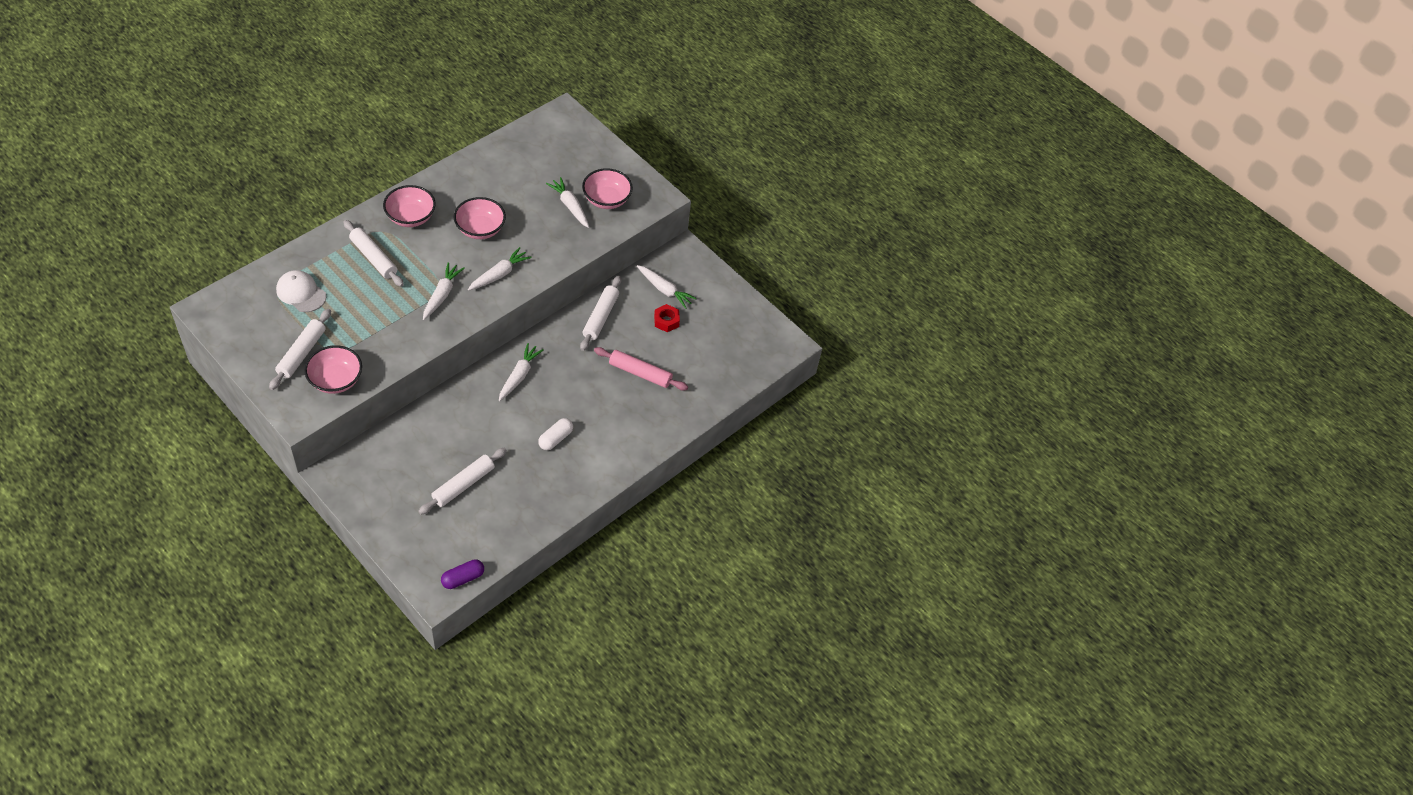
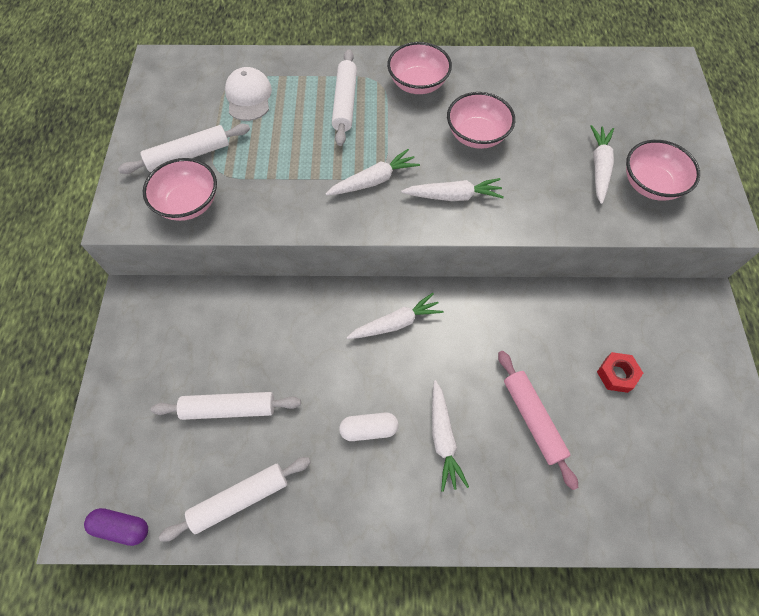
camera: 50 degrees right, 10 degrees up
white rolling pin [580,276,621,351] -> white rolling pin moved to [159,457,311,542]
white carrot [637,265,697,309] -> white carrot moved to [432,380,469,492]

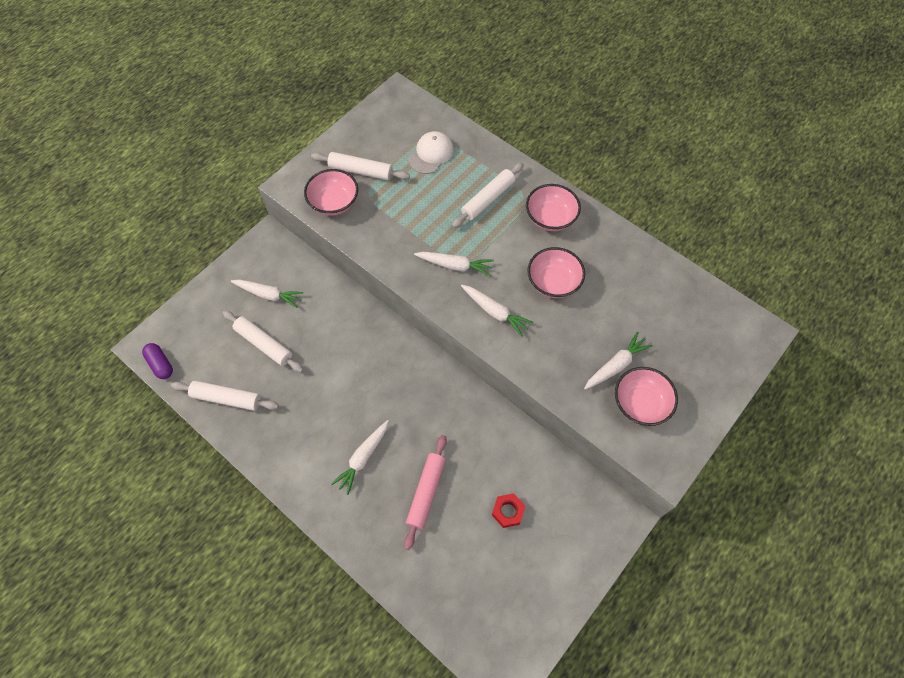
camera: 40 degrees right, 0 degrees up
white capsule [339,413,398,441] -> none
white carrot [346,293,443,339] -> white carrot moved to [231,279,304,308]

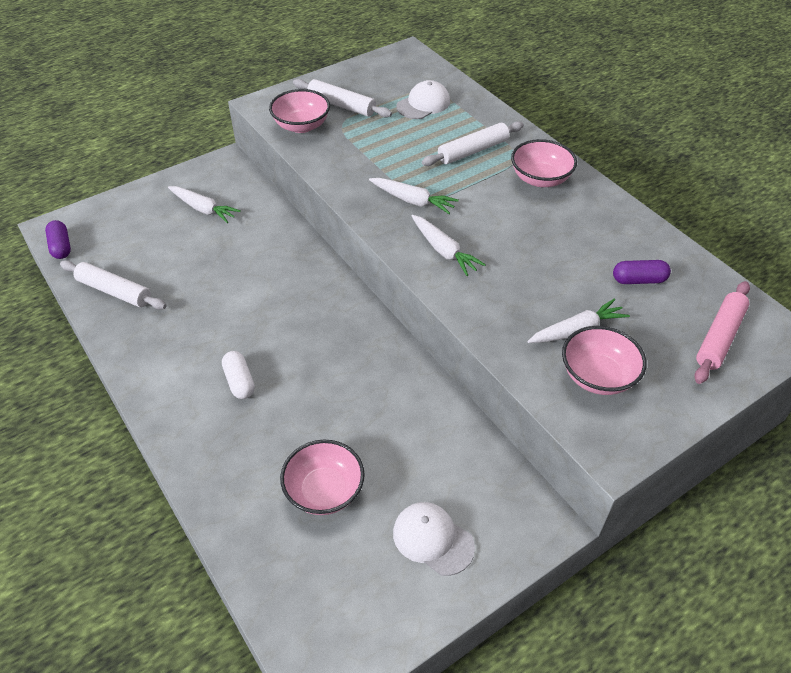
camera: 15 degrees right, 15 degrees down
white rolling pin [223,310,304,373] -> none
white carrot [331,420,389,495] -> white capsule [222,351,255,399]
pink rolling pin [404,435,447,550] -> pink rolling pin moved to [694,281,750,384]
red nut [492,493,525,528] -> none
pink bowl [528,247,585,298] -> pink bowl moved to [280,440,365,515]
none -> white cap [393,502,475,576]
none -> purple capsule [613,260,671,284]

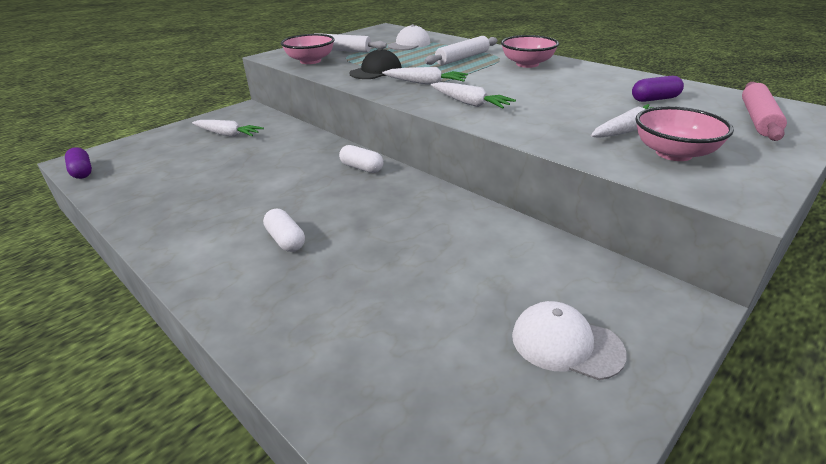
camera: 10 degrees left, 15 degrees down
white rolling pin [60,260,166,310] -> none
pink bowl [280,440,365,515] -> none
none -> white capsule [339,145,383,173]
none -> black cap [349,48,402,79]

